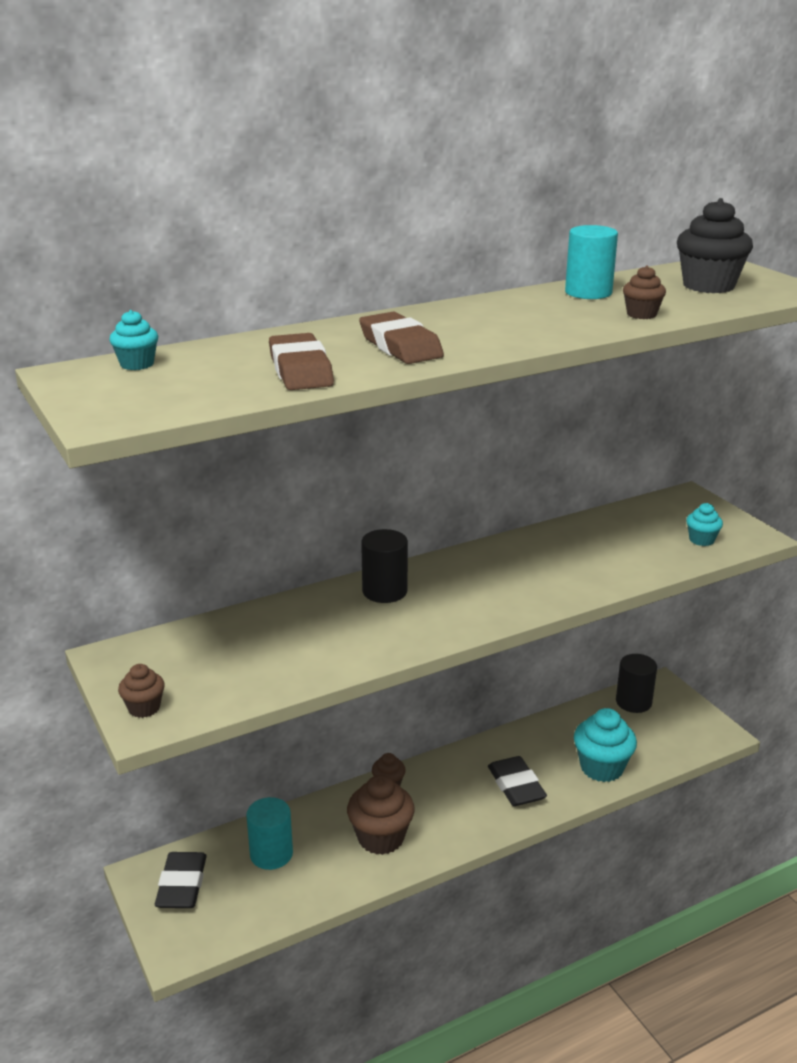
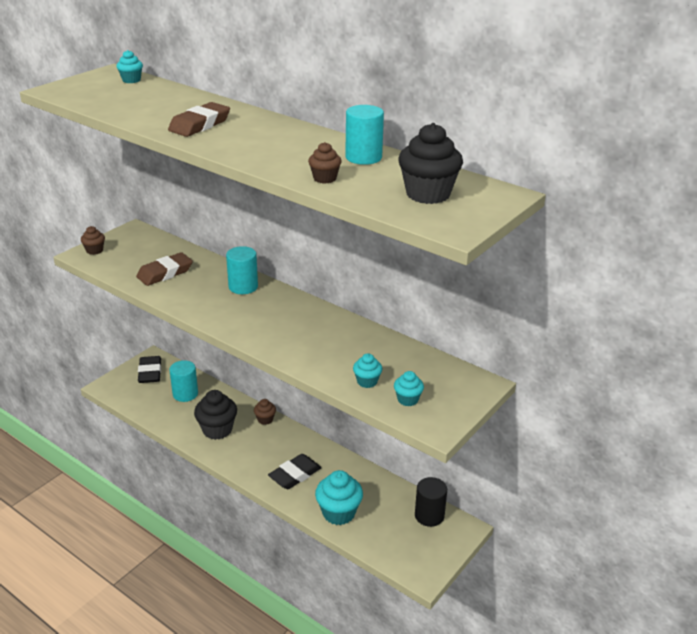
camera: 65 degrees right, 5 degrees up
black eraser [155,852,207,908] -> black eraser turned 75 degrees counterclockwise [138,356,161,383]
brown eraser [269,333,334,390] -> brown eraser moved to [136,252,193,286]
brown cupcake [347,775,415,855] -> black cupcake [194,390,237,440]
black cylinder [361,529,408,603] -> turquoise cylinder [226,246,258,294]
none -> turquoise cupcake [353,353,382,388]

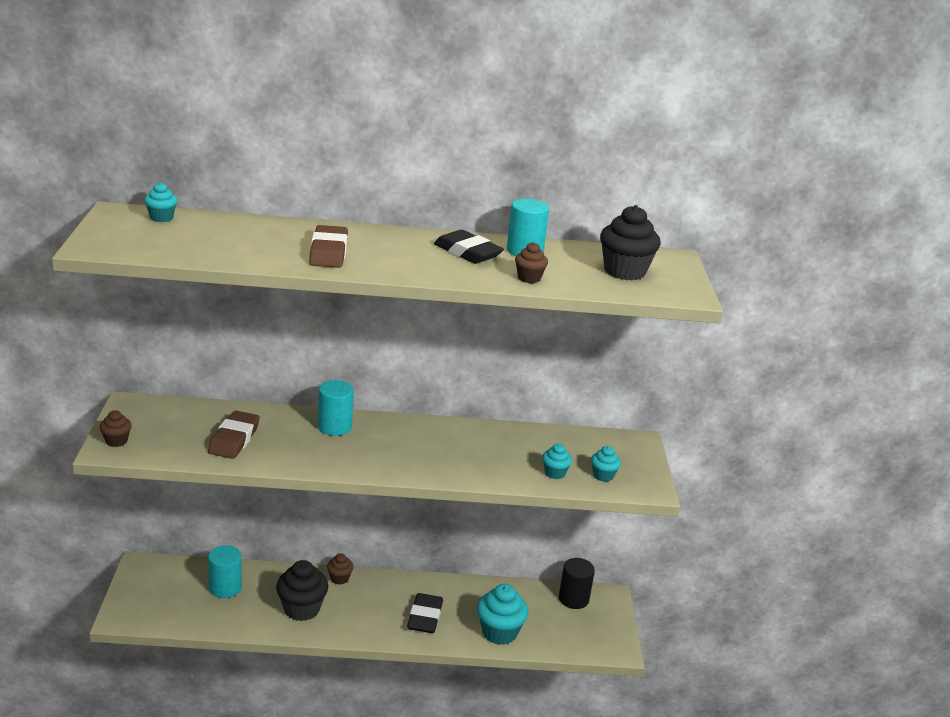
camera: 40 degrees left, 5 degrees down
black eraser [138,356,161,383] -> black eraser moved to [434,229,504,264]

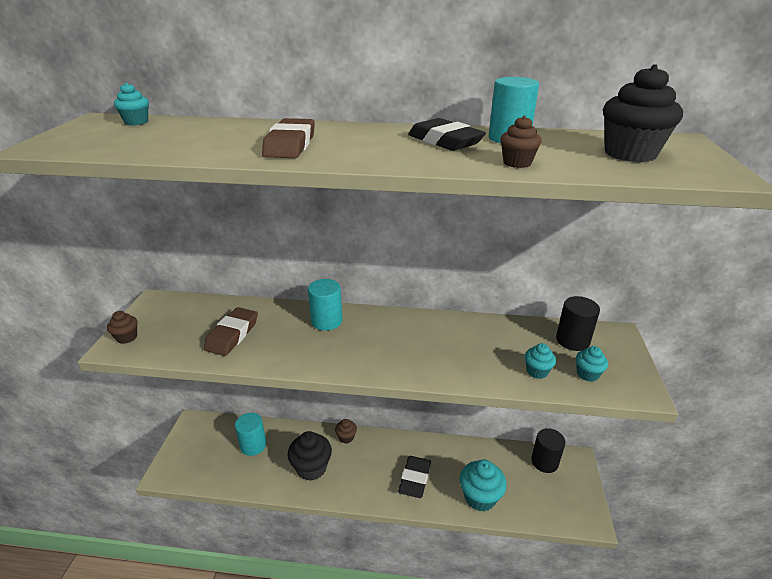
camera: 10 degrees right, 5 degrees up
none -> black cylinder [556,296,600,351]

